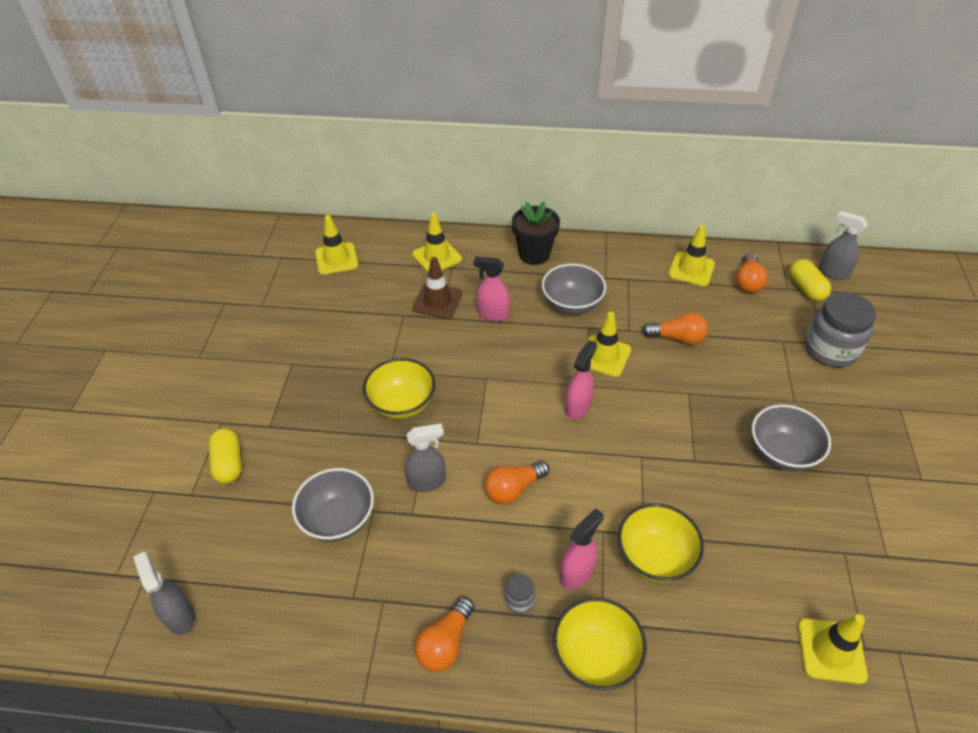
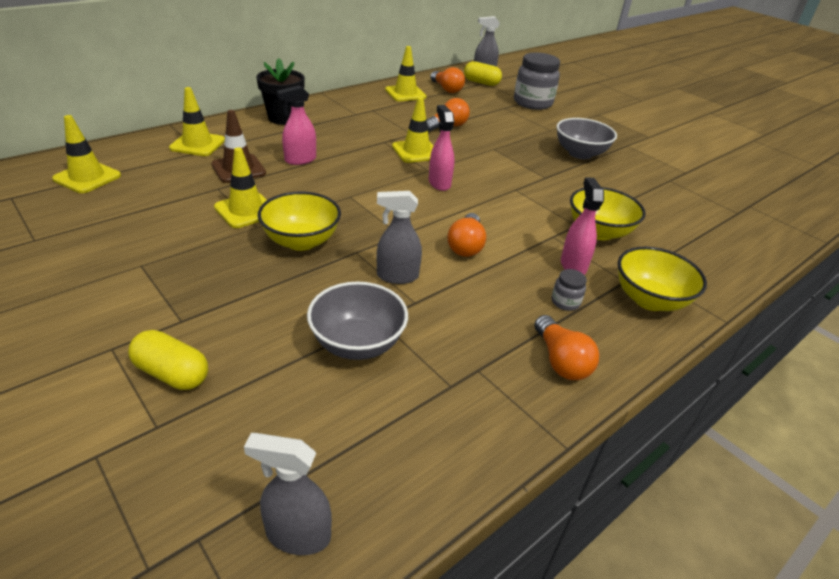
camera: 50 degrees left, 10 degrees down
grey spray bottle [405,423,446,492] -> grey spray bottle turned 120 degrees counterclockwise [377,191,422,284]
grey bowl [542,264,606,315] -> none
yellow traffic cone [798,614,868,684] -> yellow traffic cone moved to [214,147,267,228]

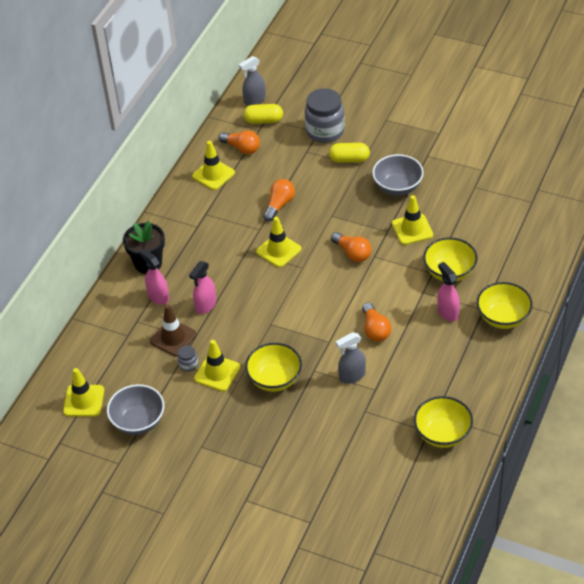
camera: 20 degrees left, 10 degrees up
yellow capsule [128,330,208,390] -> yellow capsule moved to [329,143,370,163]
yellow traffic cone [169,87,225,156] -> yellow traffic cone moved to [392,195,433,245]
grey spray bottle [244,433,332,555] -> none
grey bowl [307,282,408,360] -> grey bowl moved to [107,384,164,435]
pink spray bottle [429,105,455,191] -> pink spray bottle moved to [139,248,169,305]
orange light bulb [534,315,599,380] -> orange light bulb moved to [331,232,372,262]
grey jar [552,269,587,311] -> grey jar moved to [178,345,198,372]
none -> yellow bowl [414,396,473,448]

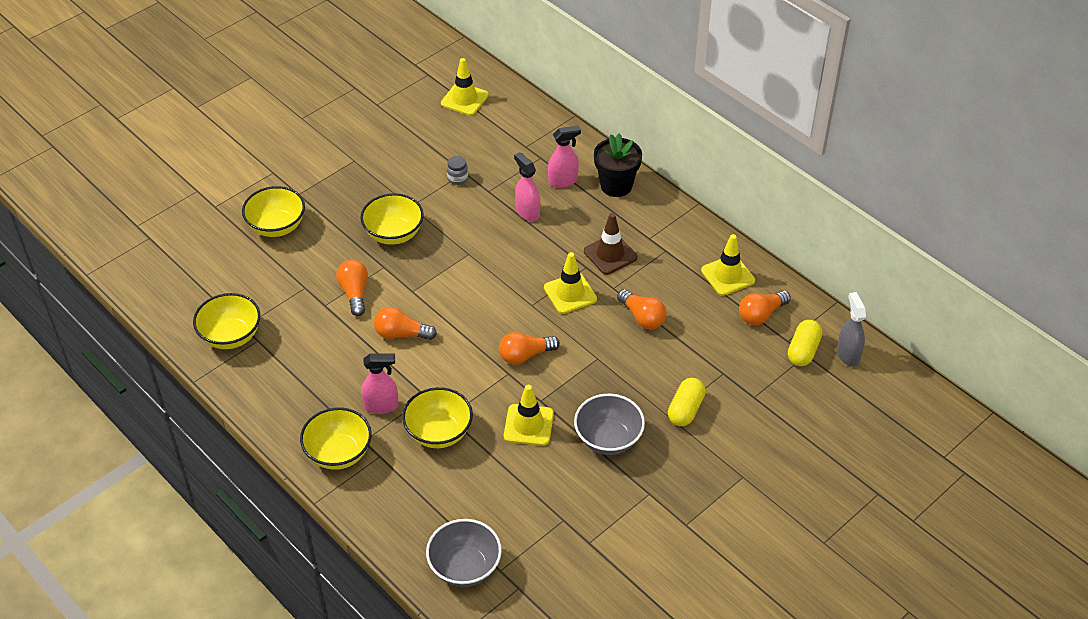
camera: 110 degrees right, 0 degrees up
grey bowl [107,384,164,435] -> grey bowl moved to [426,519,502,587]
brown traffic cone [150,305,197,356] -> brown traffic cone moved to [584,213,637,274]
yellow traffic cone [194,340,240,391] -> none
grey jar [305,88,345,143] -> none
grey spray bottle [336,332,366,384] -> orange light bulb [336,260,368,316]
none -> yellow bowl [242,186,305,237]

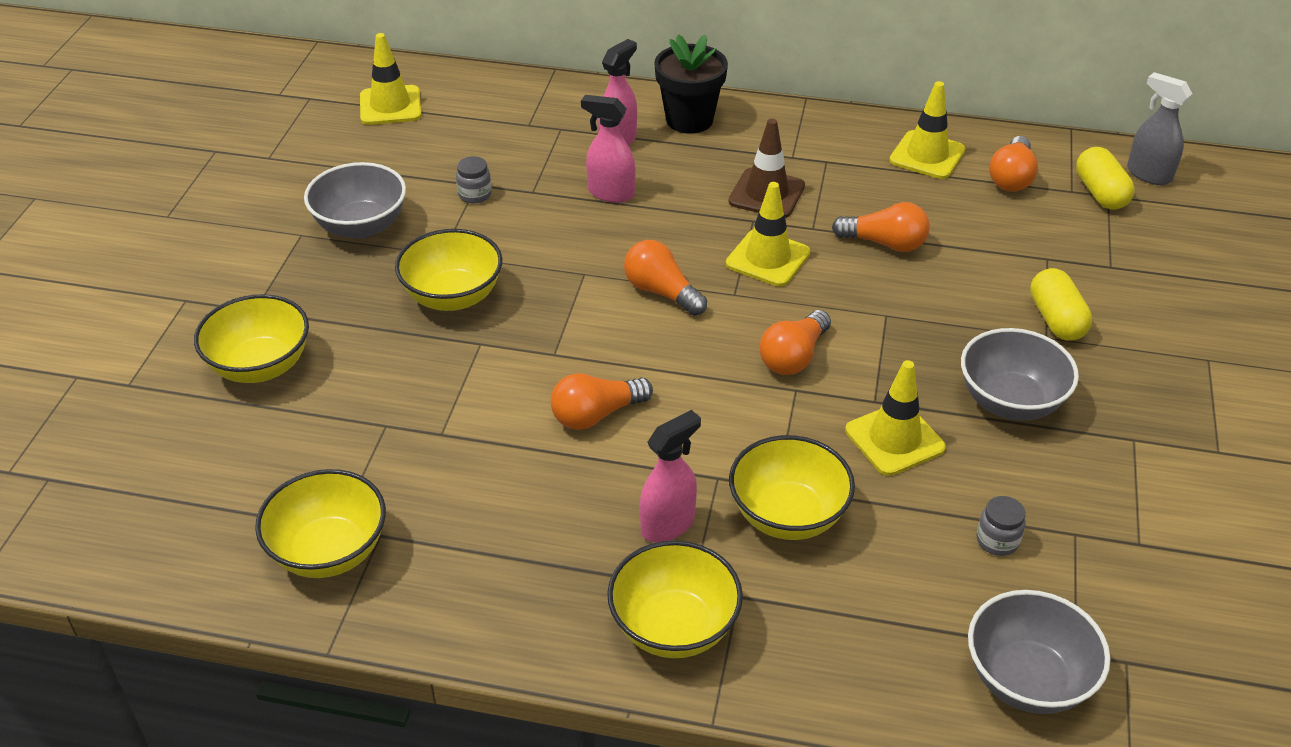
camera: 35 degrees left, 5 degrees down
orange light bulb [336,260,368,316] -> orange light bulb moved to [624,240,707,316]
none -> grey bowl [304,162,406,239]
none -> grey jar [976,496,1026,556]

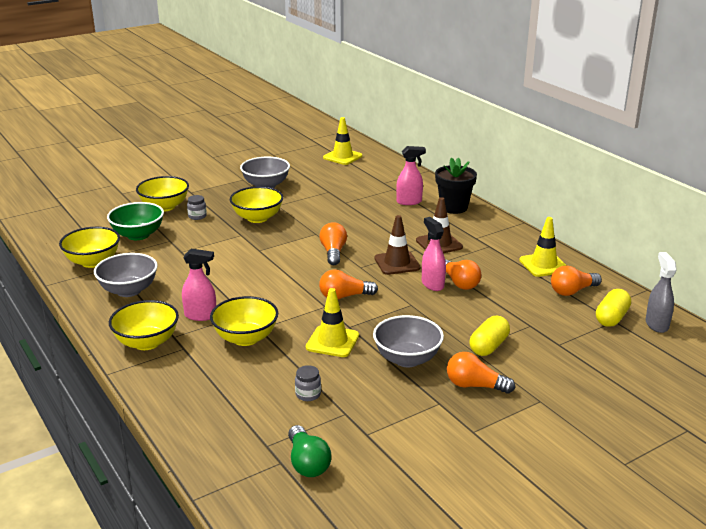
camera: 45 degrees right, 15 degrees down
grey jar [456,156,492,204] -> grey jar moved to [187,195,207,220]
orange light bulb [551,373,653,430] -> orange light bulb moved to [447,352,515,394]
pink spray bottle [581,95,635,203] -> pink spray bottle moved to [422,217,446,291]
yellow traffic cone [726,182,810,287] -> brown traffic cone [374,215,420,275]
grey bowl [968,590,1111,714] -> grey bowl moved to [94,253,158,297]
none -> green bowl [107,202,164,240]
none -> green light bulb [288,425,331,477]

